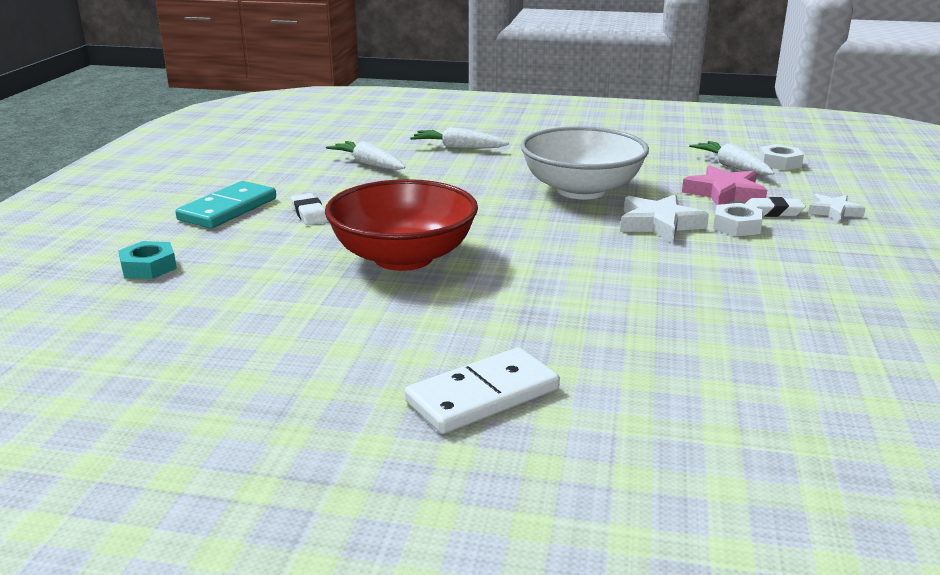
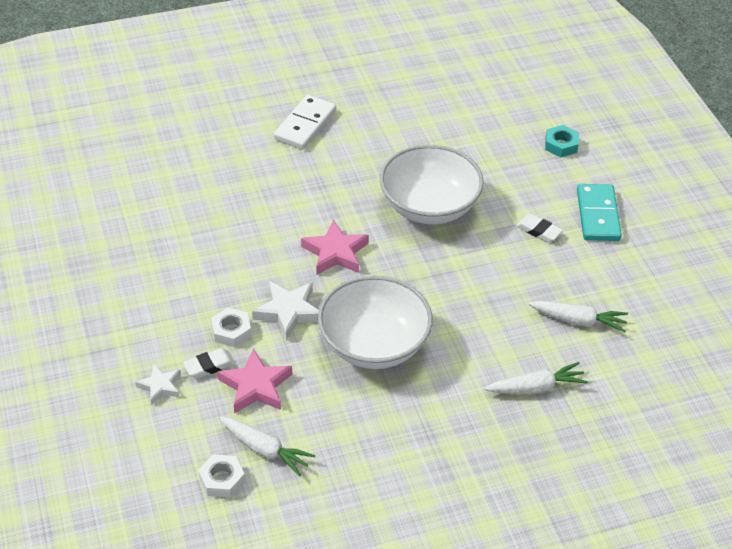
camera: 150 degrees right, 20 degrees up
red bowl [325,179,478,271] -> white bowl [380,145,484,224]
none -> pink star [301,220,369,275]

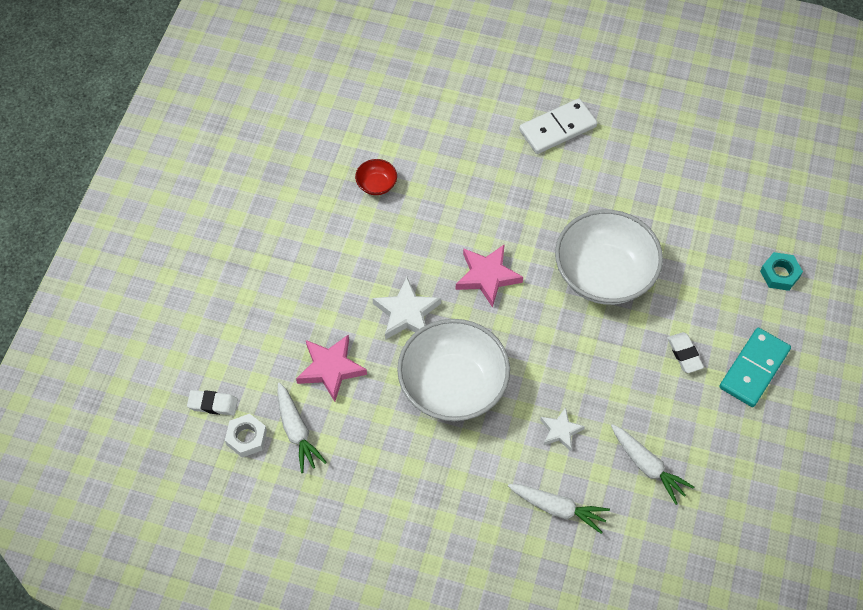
camera: 35 degrees right, 15 degrees up
white star [135,364,181,405] -> white star moved to [540,407,585,451]
white eraser [183,348,235,378] -> white eraser moved to [187,390,238,415]
white nut [211,308,251,347] -> none
none -> red bowl [355,159,397,195]

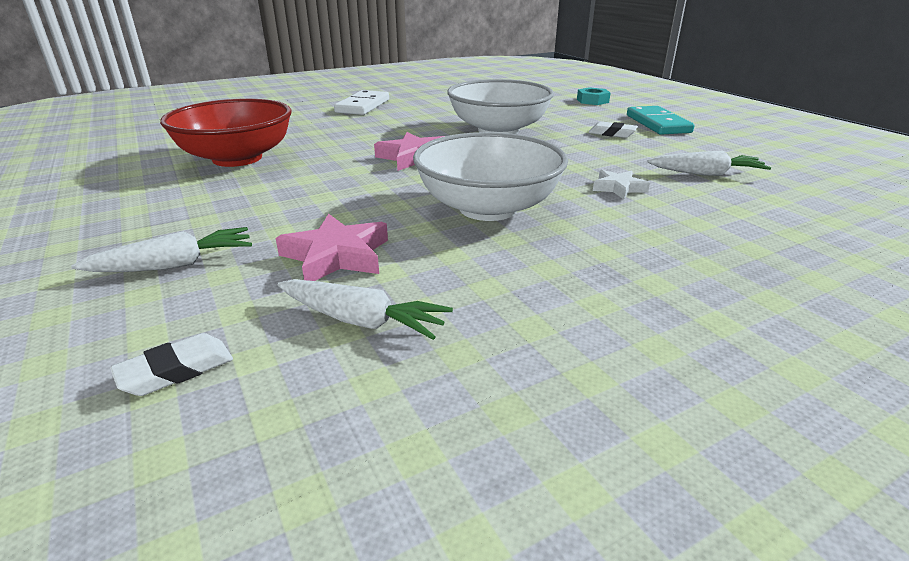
camera: 45 degrees left, 30 degrees down
white nut [225,414,267,458] -> none
red bowl [355,159,397,195] -> red bowl [160,99,292,167], size x2.43
white star [372,277,441,340] -> none
white carrot [508,484,610,534] -> white carrot moved to [71,227,252,272]

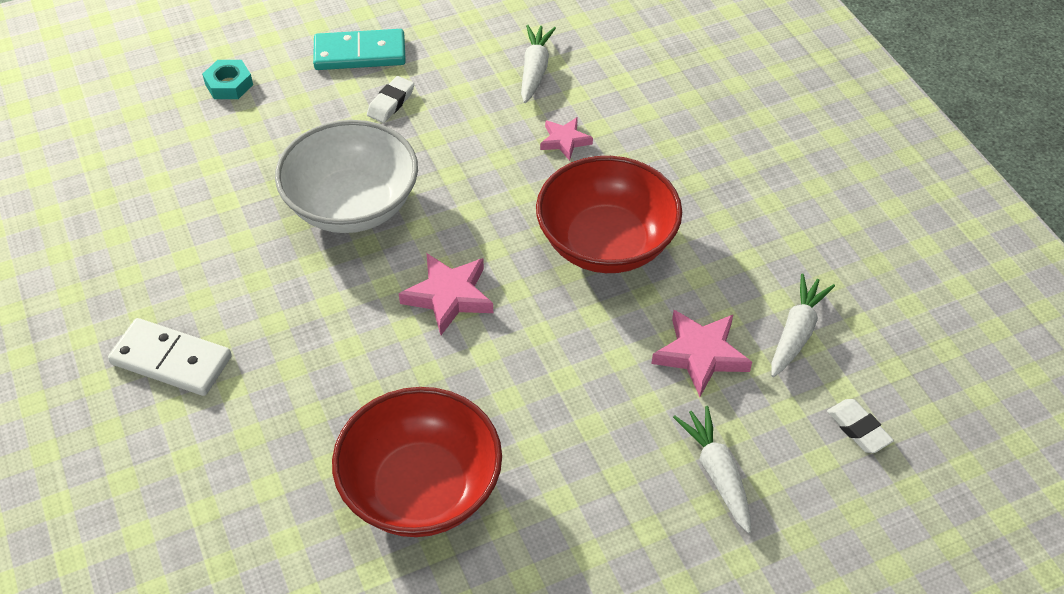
camera: 85 degrees left, 20 degrees up
white bowl [413,132,568,221] -> red bowl [536,156,682,273]
white star [593,170,650,199] -> pink star [540,117,593,161]

